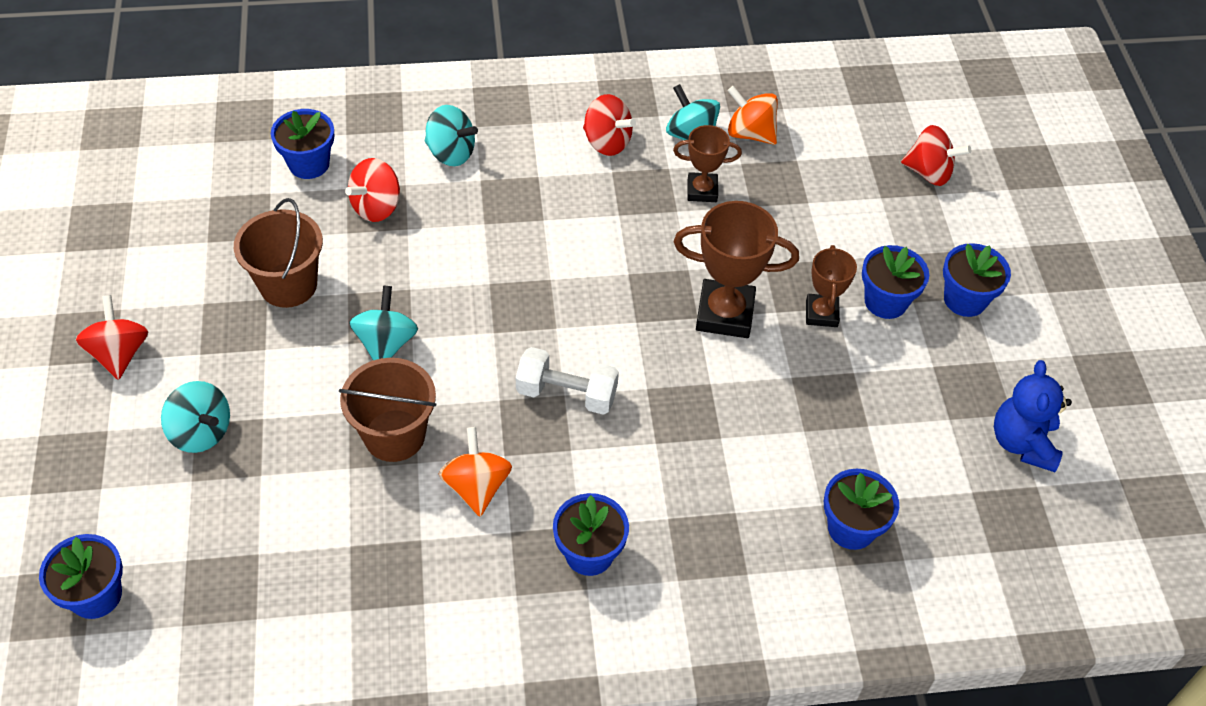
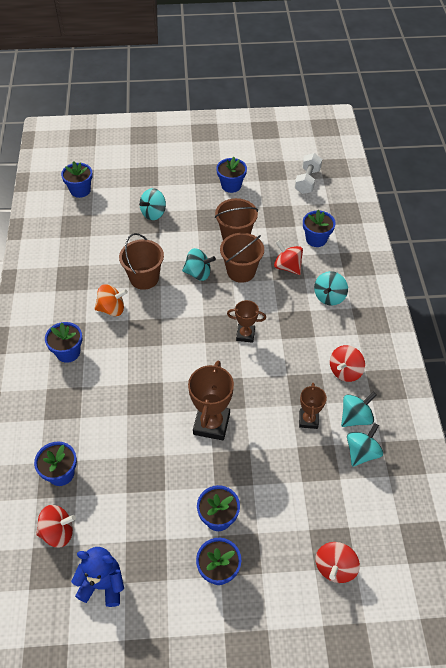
camera: 95 degrees right, 0 degrees up
red spinning top [75,295,149,380] -> red spinning top moved to [36,505,76,548]
white dumbbell [516,347,619,415] -> white dumbbell moved to [294,153,322,194]
orange spinning top [727,86,778,145] -> turquoise spinning top [347,423,383,467]
brown trophy [806,245,857,327] -> brown trophy moved to [227,300,266,343]
none -> blue flower pot [216,157,247,193]
none -> brown bucket [220,233,264,283]

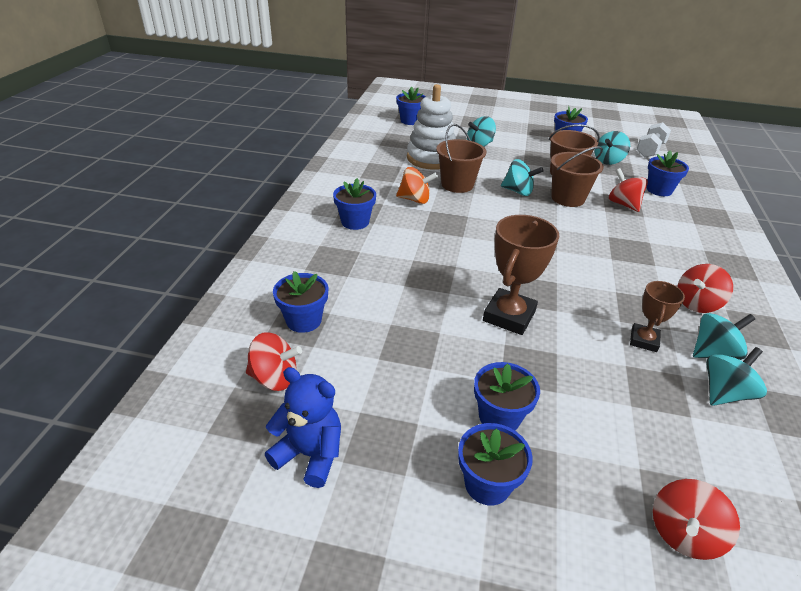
camera: 15 degrees right, 15 degrees down
brown trophy [227,300,266,343] -> none
turquoise spinning top [314,271,348,306] -> turquoise spinning top moved to [594,131,630,165]
none -> white stacking toy [407,84,456,170]

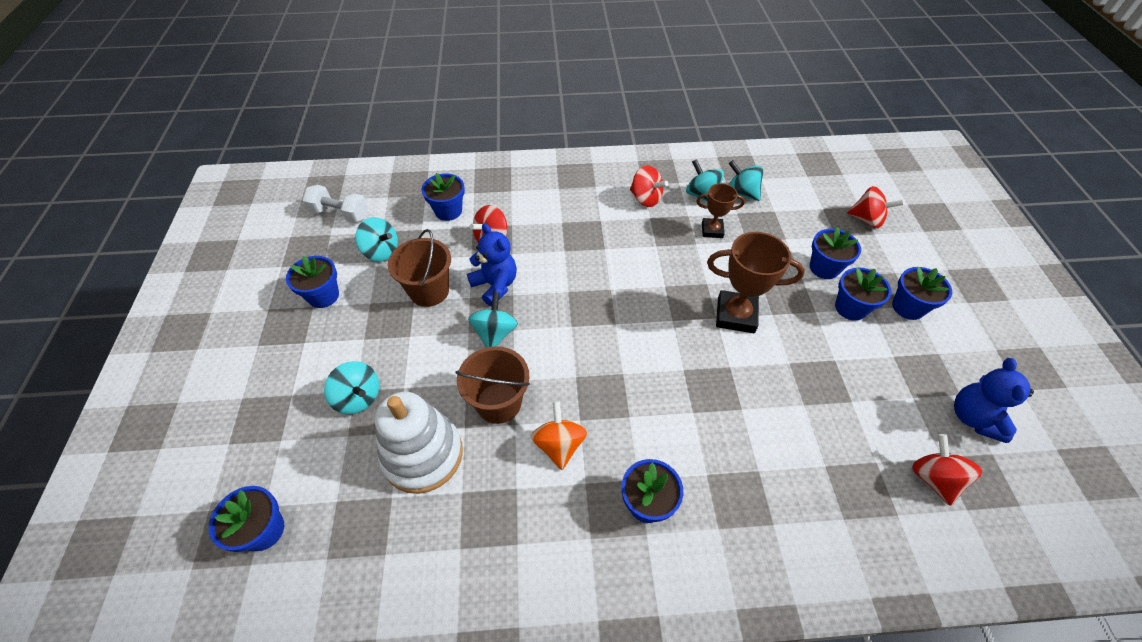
camera: 105 degrees left, 15 degrees up
blue flower pot [273,271,328,333] -> blue flower pot moved to [810,227,861,279]
brown bucket [551,146,604,207] -> blue teddy bear [467,223,517,306]

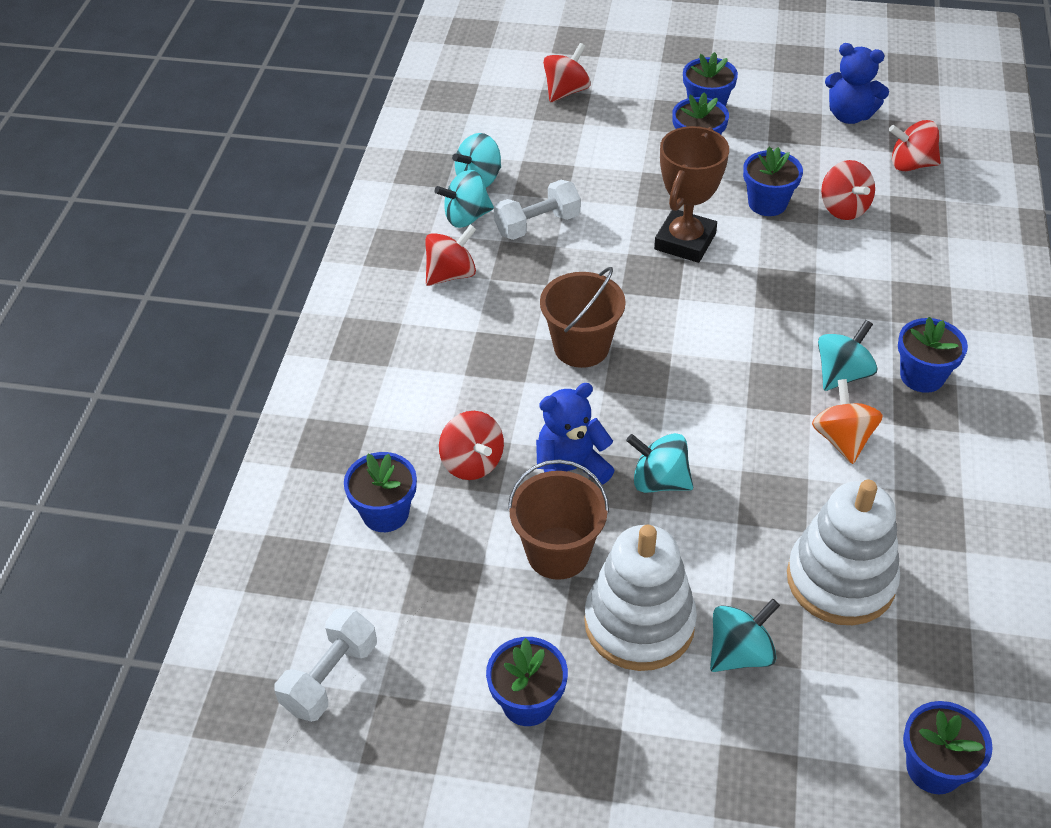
camera: 75 degrees left, 5 degrees down
turquoise spinning top [355,217,398,261] -> turquoise spinning top moved to [818,320,877,391]
brown bucket [455,346,530,424] -> brown bucket moved to [540,267,626,368]
orange spinning top [531,401,587,470] -> orange spinning top turned 75 degrees clockwise [812,379,883,464]
brown trophy [696,183,745,238] -> white dumbbell [494,180,581,240]
blue flower pot [810,227,861,279] -> blue flower pot moved to [743,147,803,216]
none -> white stacking toy [584,525,697,671]
none -> red spinning top [821,160,875,220]

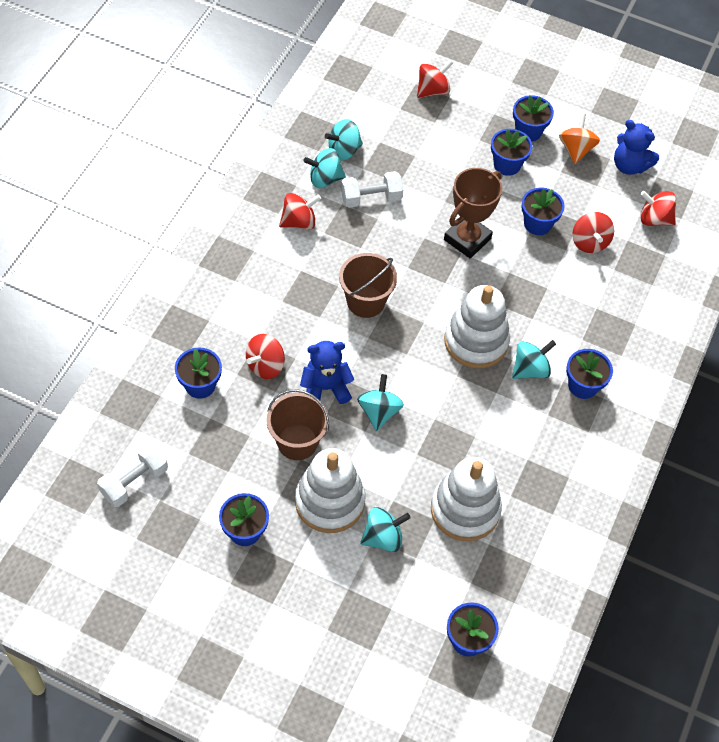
camera: 10 degrees right, 10 degrees up
red spinning top [439,411,504,480] -> red spinning top turned 60 degrees clockwise [246,334,285,379]
turquoise spinning top [626,433,693,493] -> turquoise spinning top turned 60 degrees clockwise [357,374,404,431]
orange spinning top [812,379,883,464] -> orange spinning top moved to [559,113,600,164]
none -> white stacking toy [444,285,510,368]

